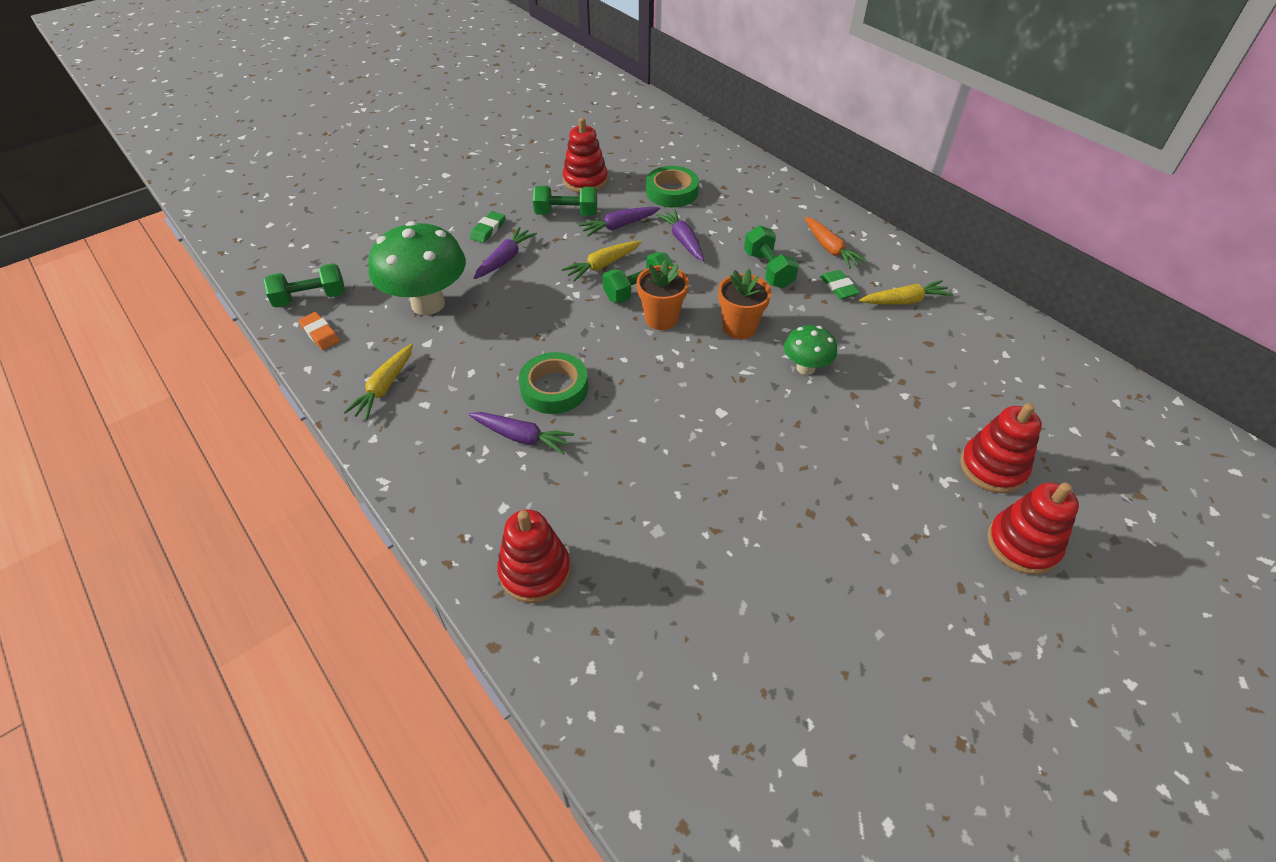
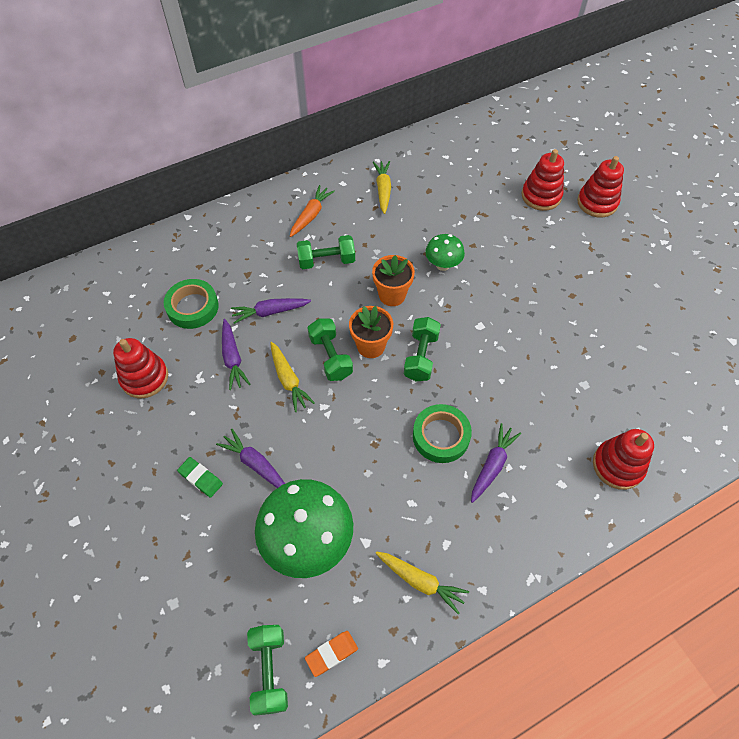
camera: 80 degrees left, 10 degrees up
green dumbbell [533,186,597,216] -> green dumbbell moved to [404,317,441,381]
orange carrot [805,217,867,269] -> orange carrot turned 45 degrees counterclockwise [290,185,335,237]
green eraser [820,270,860,299] -> none

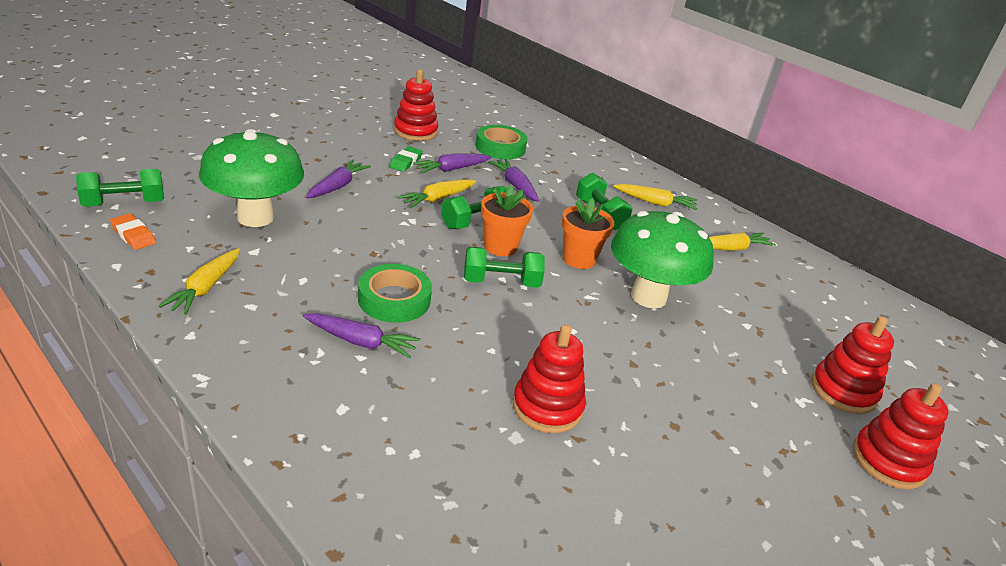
camera: 70 degrees right, 25 degrees down
green eraser [177,457,223,498] -> green eraser moved to [389,146,423,172]
orange carrot [290,185,335,237] -> yellow carrot [614,184,697,210]
green mushroom [425,234,465,271] -> green mushroom [611,211,714,308], size x1.92
red stacking toy [593,429,654,490] -> red stacking toy moved to [513,324,586,433]

